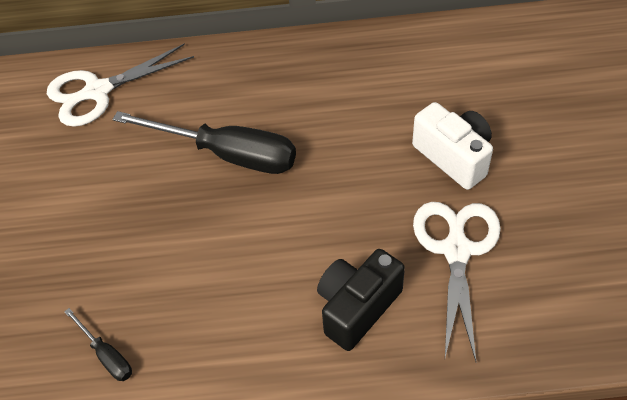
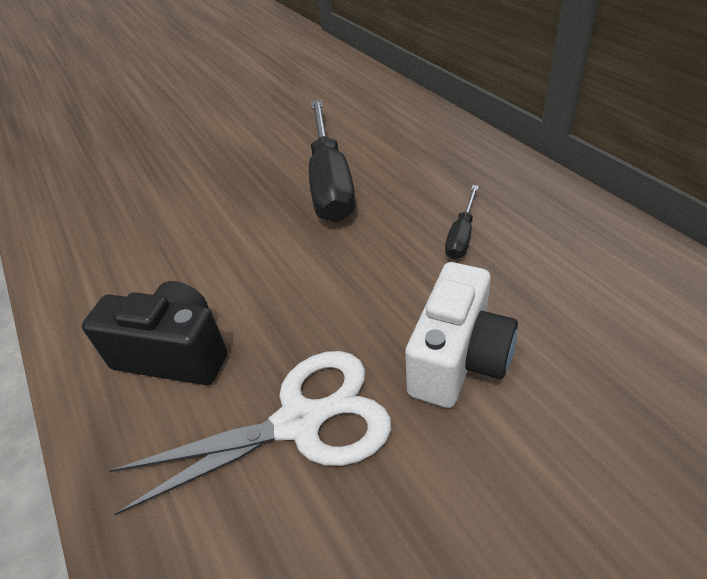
camera: 65 degrees right, 10 degrees down
white scissors [47,43,194,127] -> none
black screwdriver [64,308,132,381] -> black screwdriver moved to [445,185,479,259]

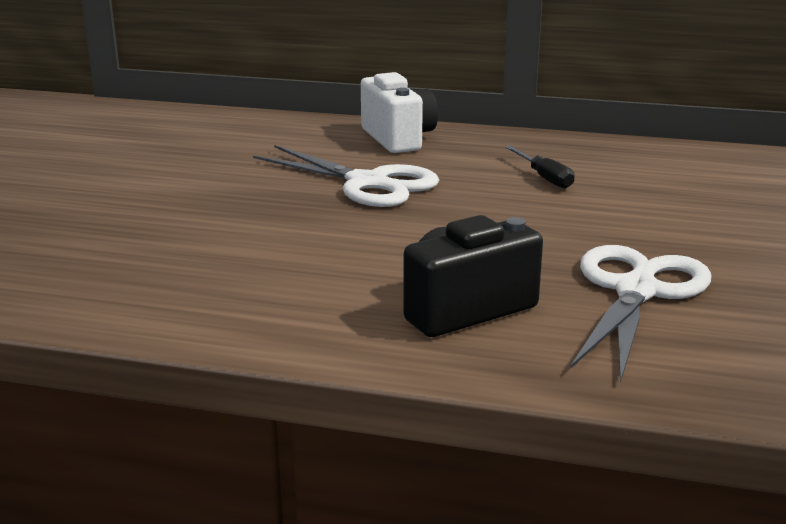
camera: 50 degrees left, 20 degrees down
black screwdriver [309,100,356,223] -> white scissors [253,145,439,207]
white camera [405,262,518,408] -> white camera moved to [361,72,438,153]

